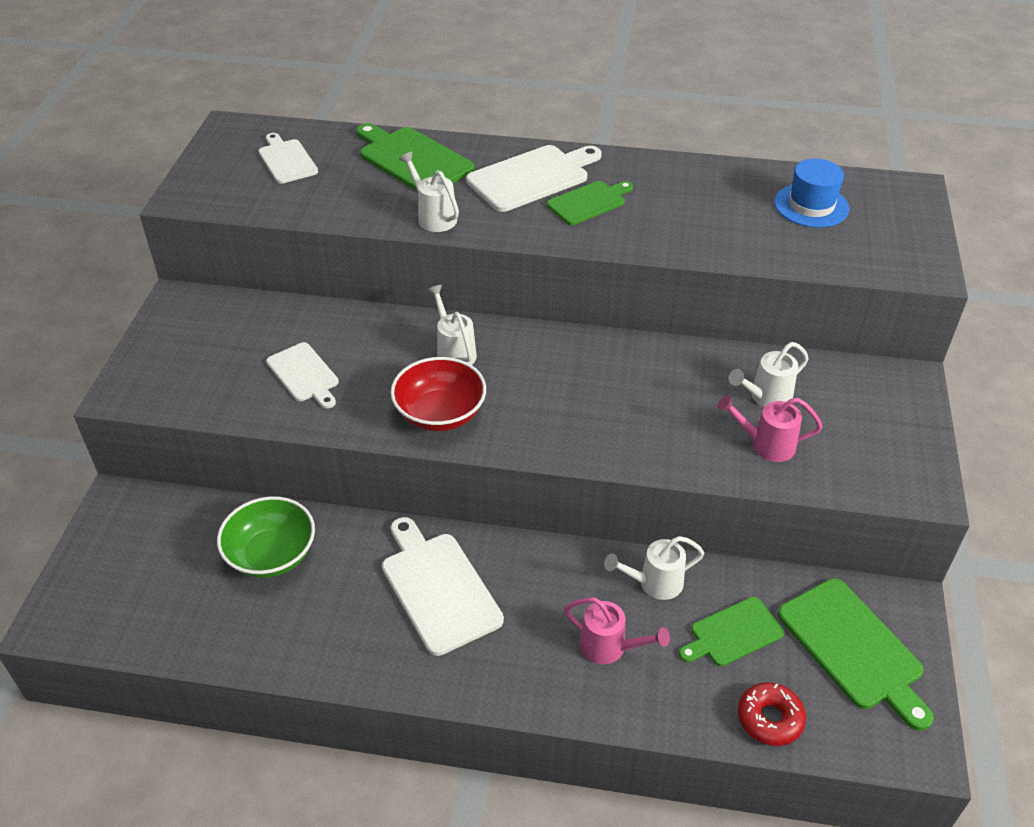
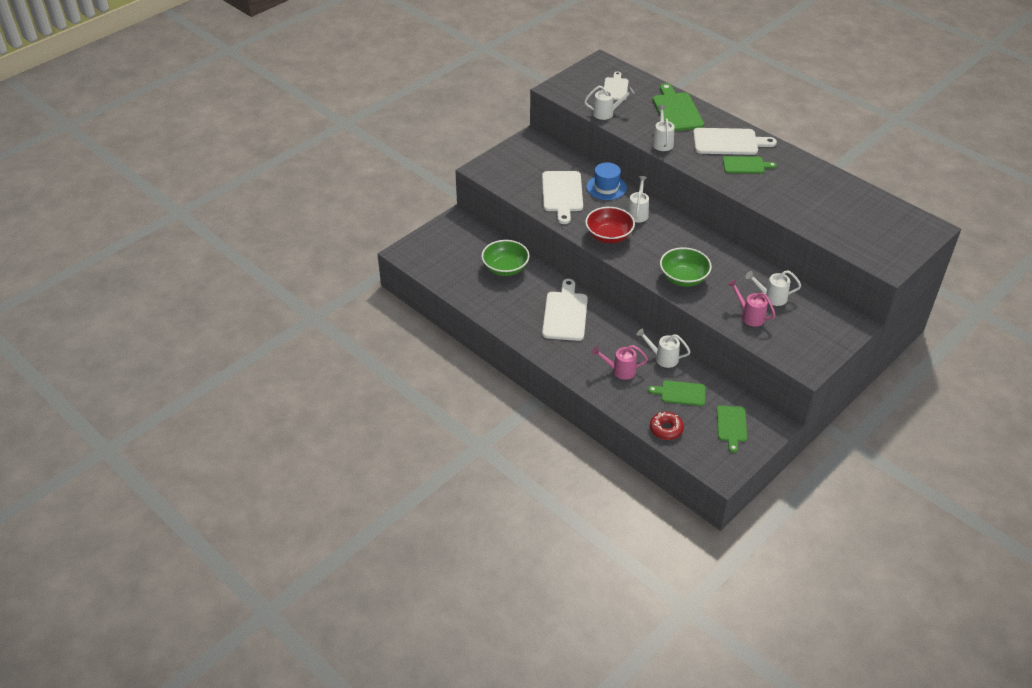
camera: 35 degrees right, 0 degrees up
white cutting board [266,342,339,409] -> white cutting board [542,171,583,224], size x1.59
pink watering can [564,598,670,664] -> pink watering can turned 120 degrees clockwise [592,345,648,380]
blue hat [774,159,849,228] -> blue hat moved to [586,162,627,200]
green cutting board [778,578,934,731] -> green cutting board [717,405,747,453], size x0.63
none -> white watering can [584,86,634,120]
none -> green bowl [660,247,712,287]

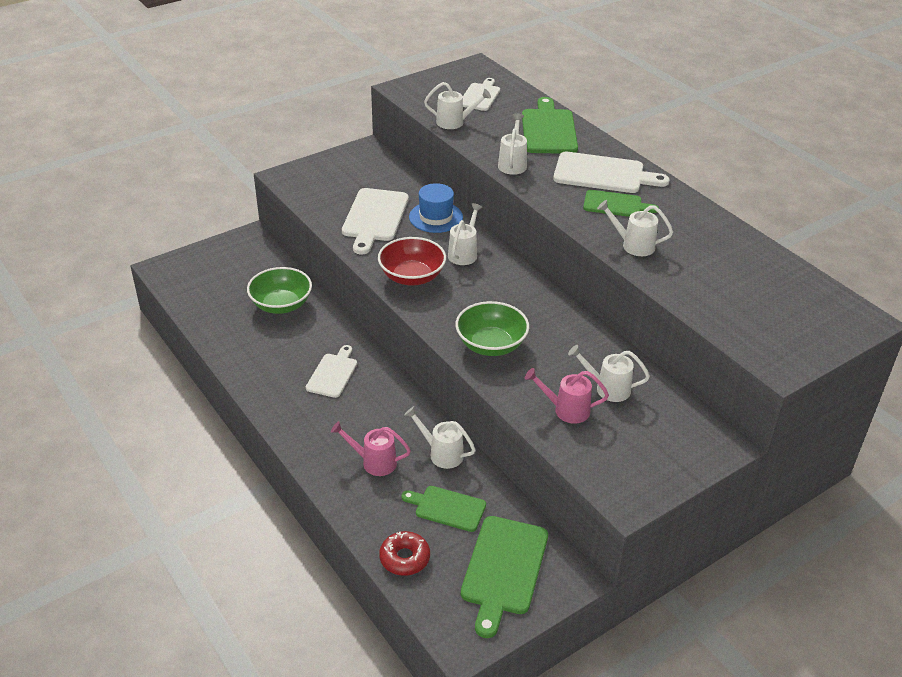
camera: 10 degrees right, 5 degrees down
white cutting board [542,279,588,341] -> white cutting board [306,345,357,398], size x0.63
green cutting board [717,405,747,453] -> green cutting board [461,516,548,638], size x1.59
pink watering can [728,279,776,327] -> pink watering can turned 45 degrees counterclockwise [525,368,609,424]
none -> white watering can [597,200,673,256]

